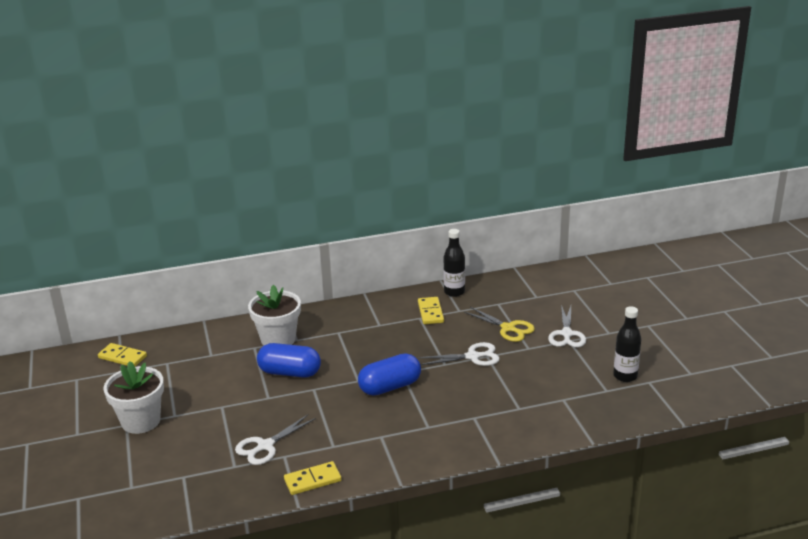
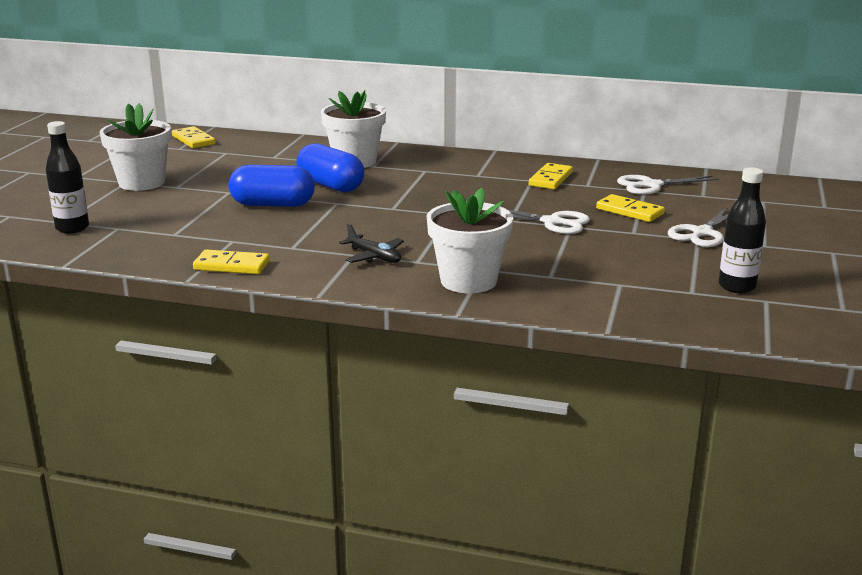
camera: 30 degrees right, 5 degrees down
white scissors [235,414,316,465] -> white scissors moved to [617,175,719,195]
blue capsule [358,353,421,396] -> blue capsule moved to [229,165,315,207]
black bottle [443,229,465,297] -> black bottle moved to [46,121,89,233]
yellow scissors [464,307,535,342] -> yellow domino [596,194,665,222]
none -> black plane [339,224,404,263]
none -> white flower pot [427,188,513,293]

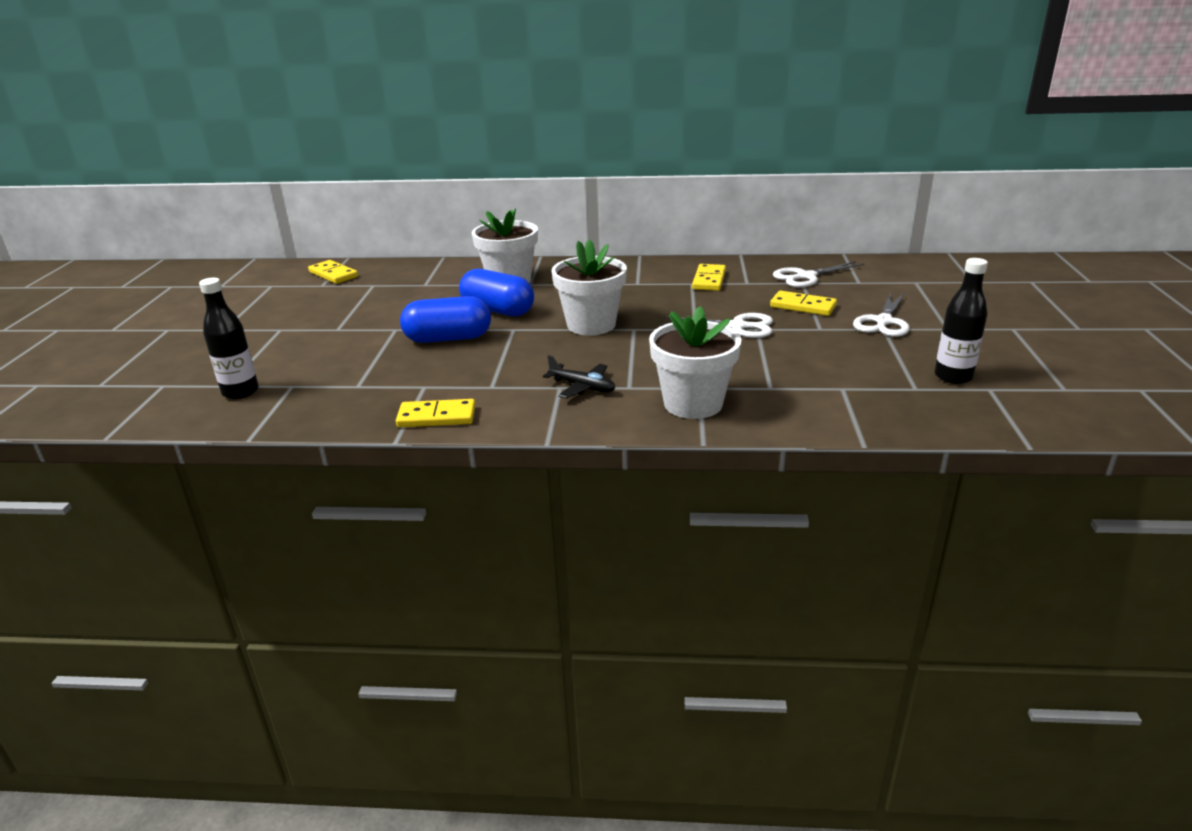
camera: 10 degrees left, 5 degrees up
white flower pot [100,103,171,191] -> white flower pot moved to [551,239,627,335]

